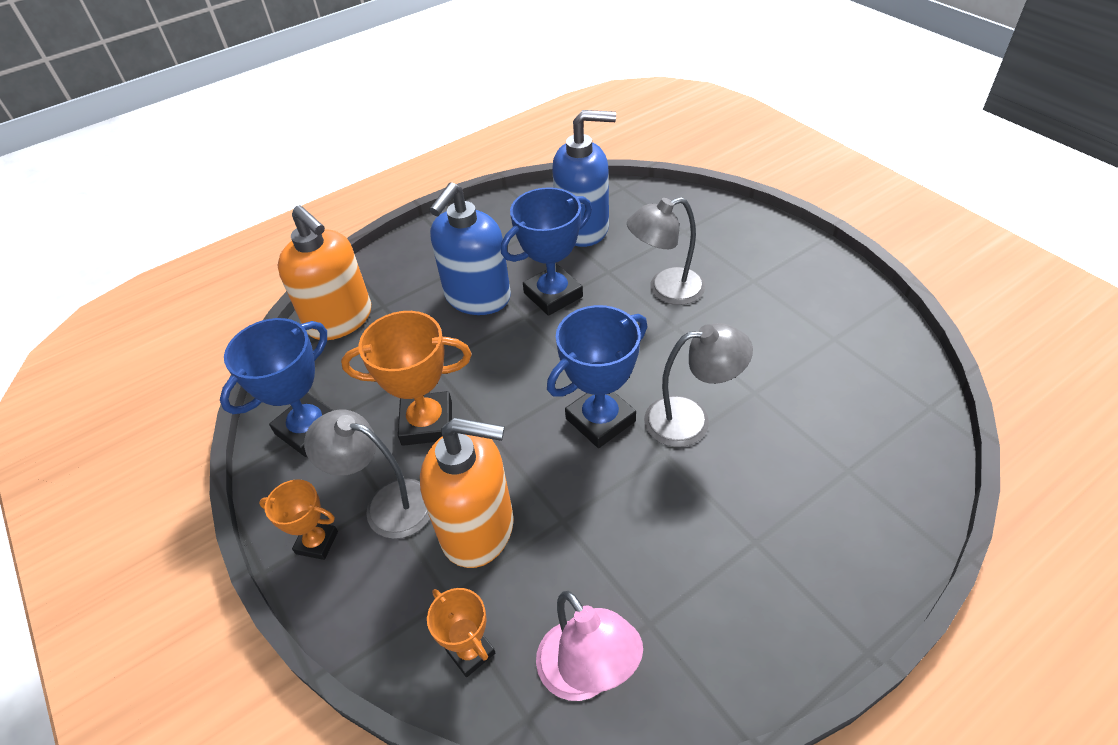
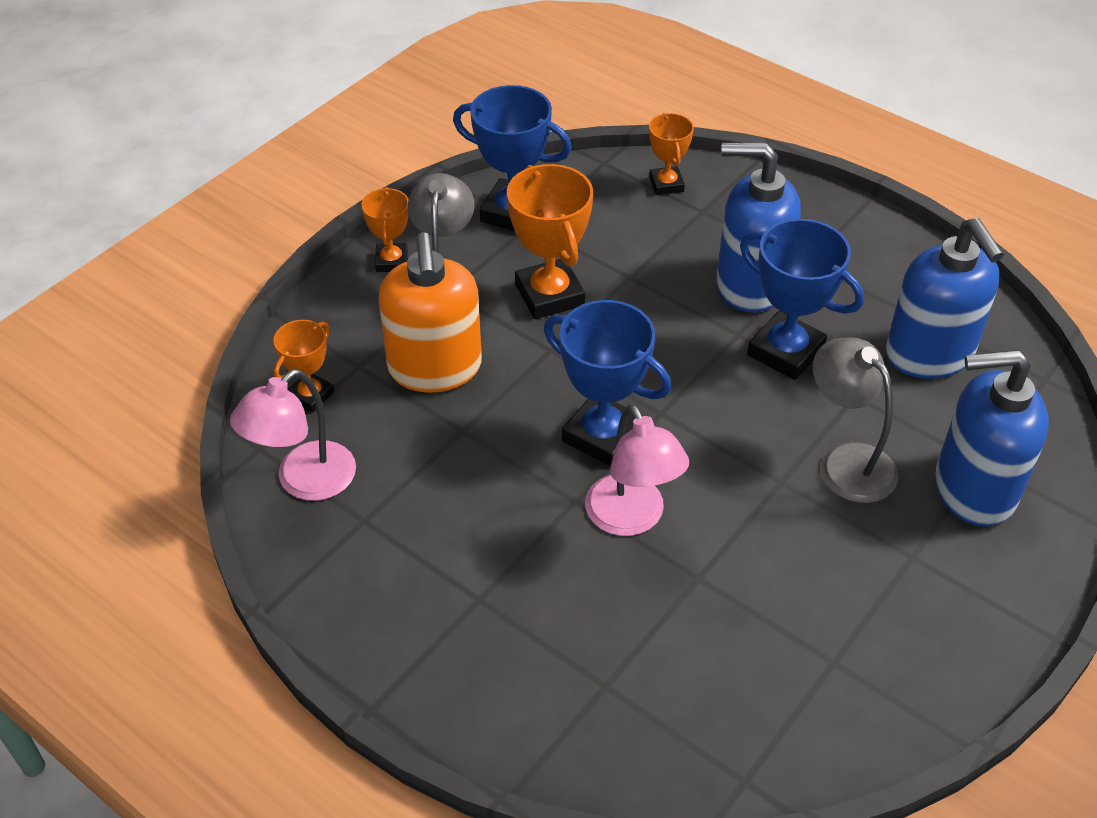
camera: 70 degrees right, 0 degrees up
orange soap dispenser [277,205,371,340] -> orange trophy [649,113,694,195]
grey lamp [644,323,753,447] -> pink lamp [585,404,689,536]
none -> blue soap dispenser [935,350,1049,527]

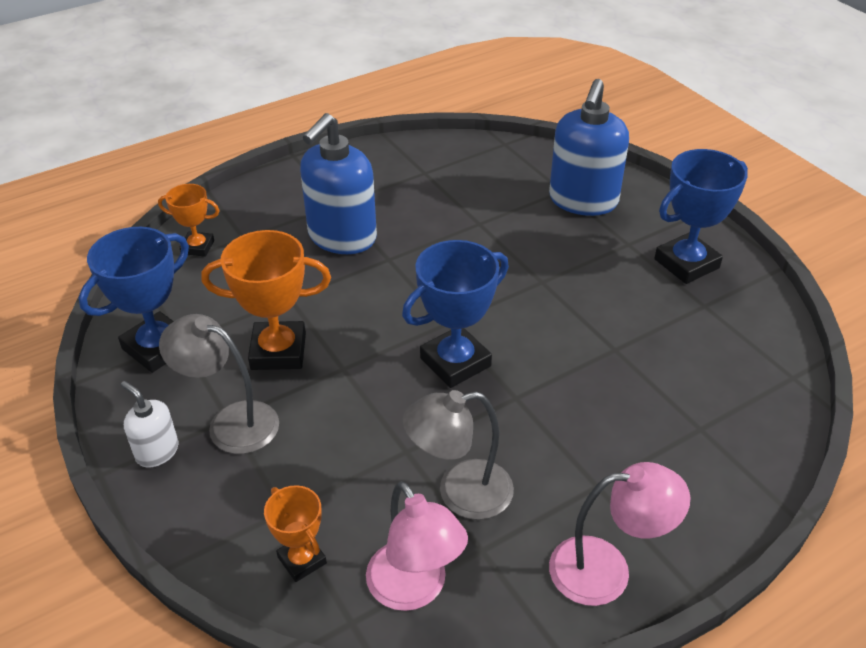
camera: 70 degrees left, 5 degrees down
orange trophy [361,187,409,272] -> white soap dispenser [121,381,178,467]
orange soap dispenser [378,232,482,393] -> none
pink lamp [585,404,689,536] -> pink lamp moved to [549,462,690,606]
blue trophy [740,219,864,380] -> blue trophy moved to [654,149,748,284]
grey lamp [813,337,898,503] -> grey lamp moved to [402,390,514,520]
blue soap dispenser [886,218,1004,379] -> none

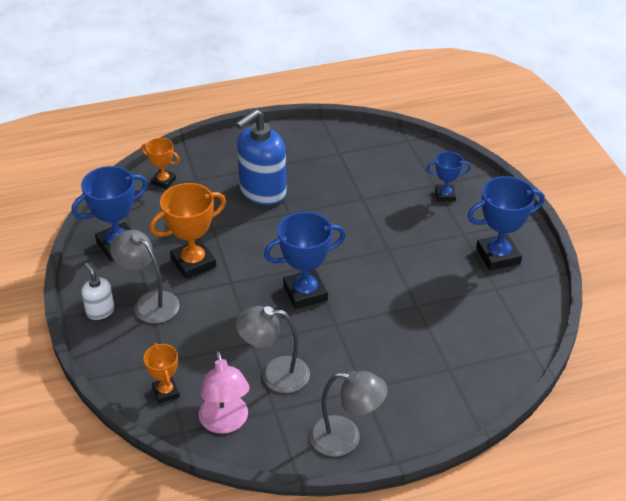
camera: 15 degrees right, 0 degrees up
orange trophy [201,230,331,370] -> orange trophy turned 45 degrees counterclockwise [150,183,226,279]
blue soap dispenser [549,79,629,216] -> blue trophy [426,151,471,202]
pink lamp [549,462,690,606] -> grey lamp [309,370,387,457]

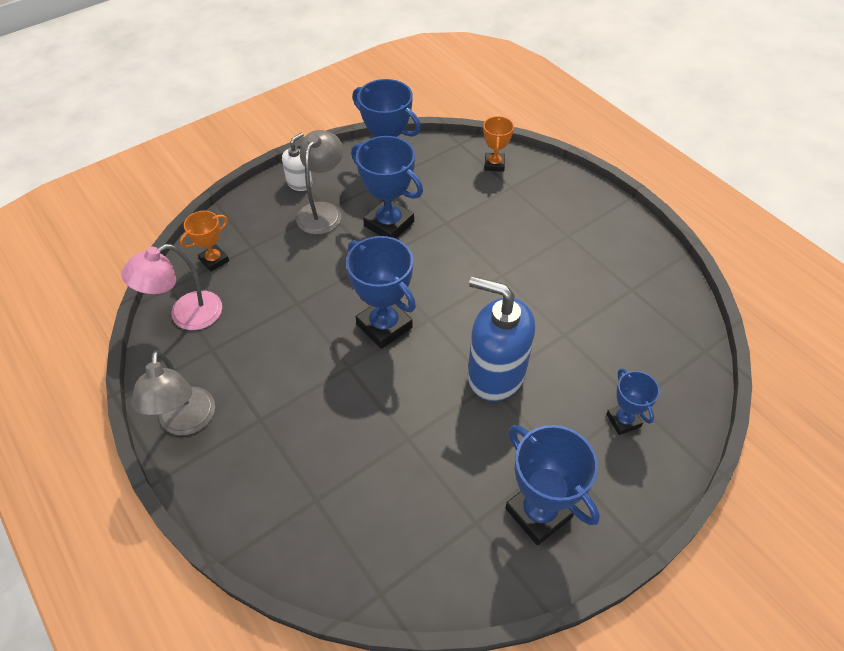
camera: 70 degrees right, 10 degrees up
orange trophy [150,183,226,279] -> blue trophy [351,136,423,239]
blue soap dispenser [236,109,287,205] -> blue soap dispenser moved to [468,276,535,401]
grey lamp [236,306,310,393] -> none

